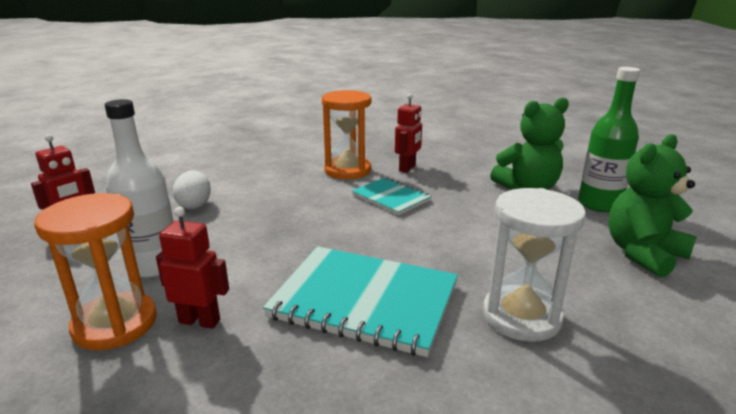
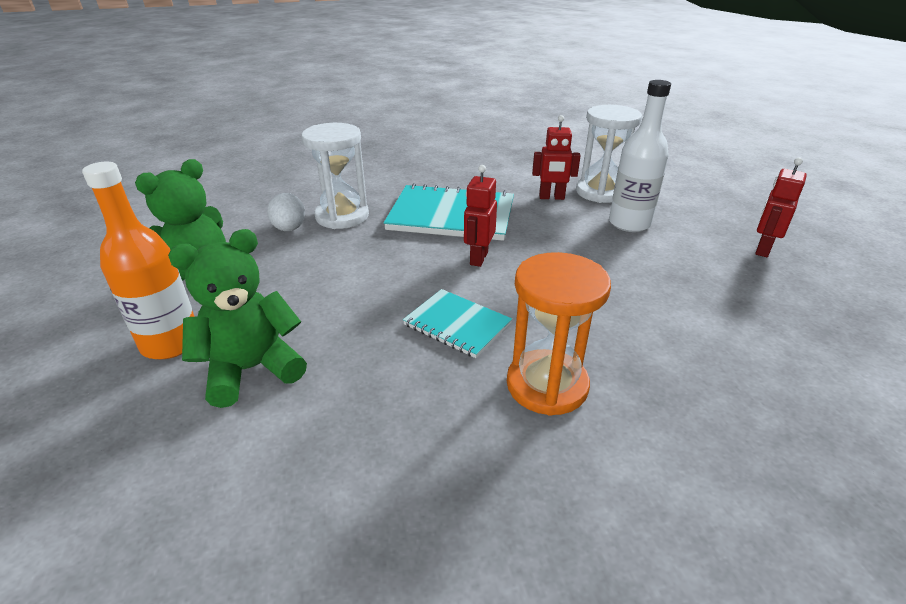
camera: 170 degrees right, 10 degrees up
orange hourglass [34,193,157,350] -> white hourglass [576,105,642,203]
white egg [173,170,211,209] -> white egg moved to [267,193,305,231]
red robot [395,93,422,173] -> red robot moved to [464,165,497,267]
green bottle [578,67,640,212] -> orange bottle [82,162,195,359]

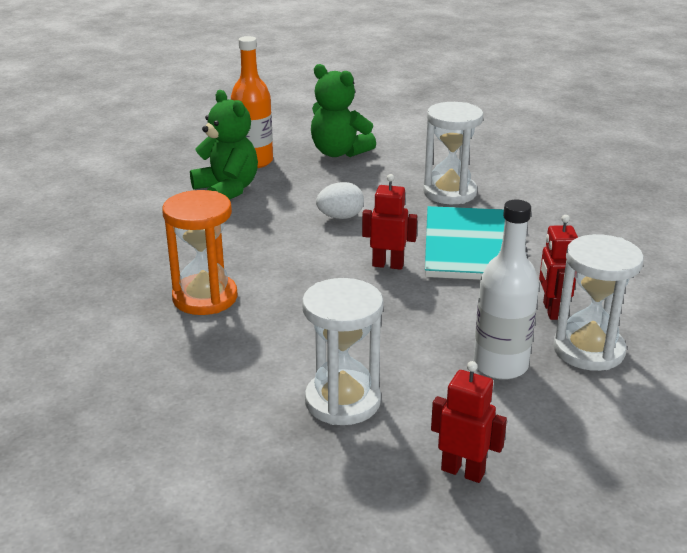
camera: 85 degrees right, 5 degrees down
white egg [267,193,305,231] -> white egg moved to [316,182,364,219]
turquoise notebook [403,289,512,358] -> none
none -> white hourglass [302,278,384,425]

